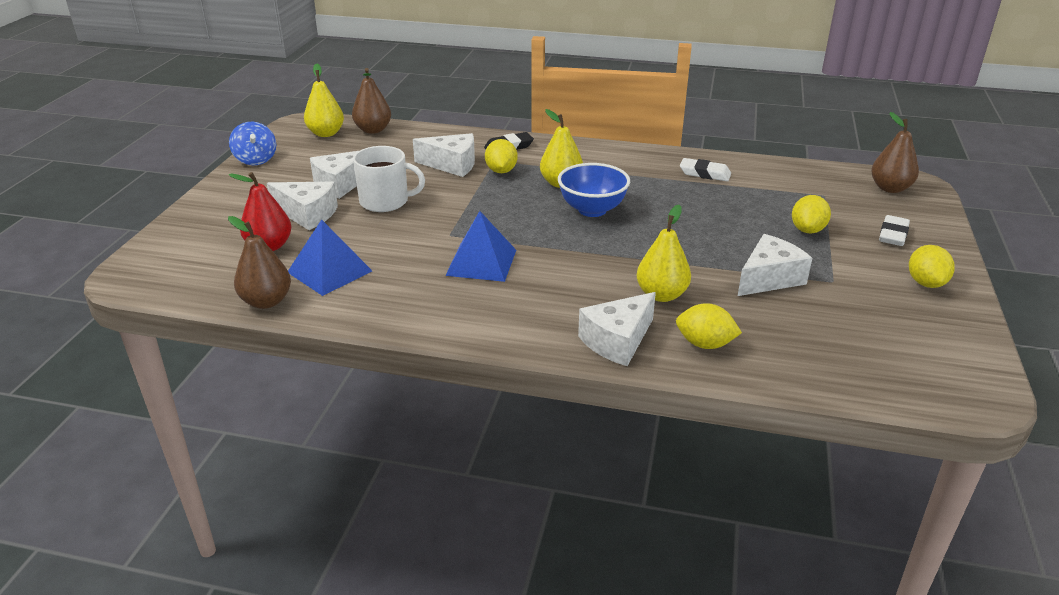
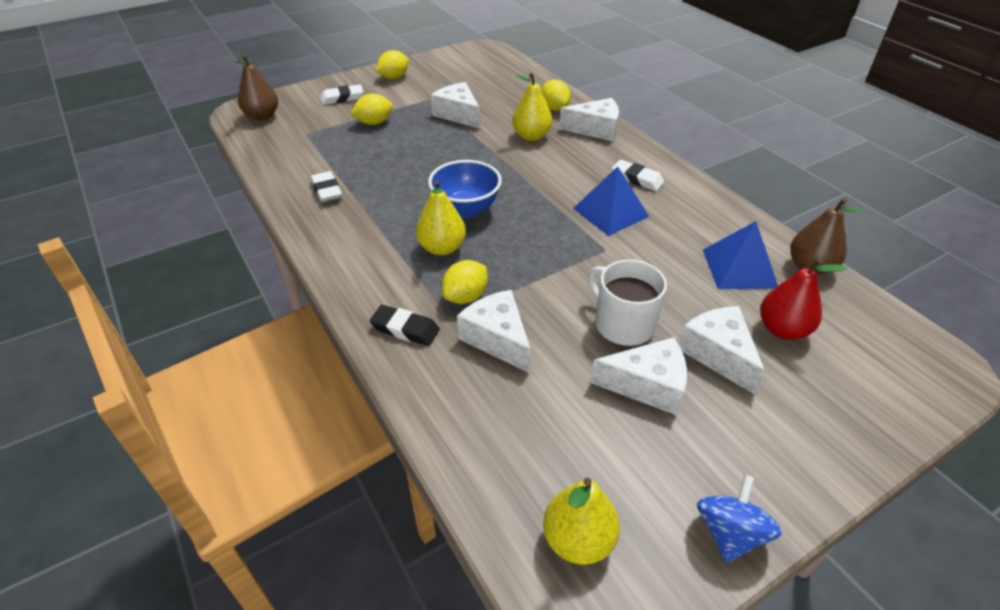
camera: 135 degrees left, 10 degrees up
brown pear [352,68,391,134] -> none
white cheese [738,234,812,296] -> white cheese turned 45 degrees clockwise [431,82,480,129]
none -> white eraser [612,160,664,191]

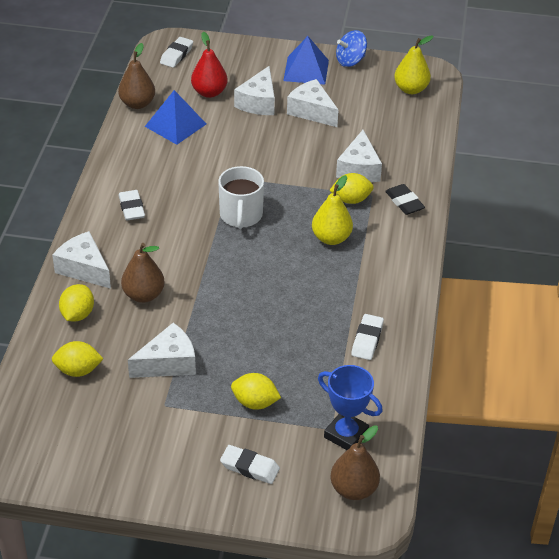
camera: 140 degrees left, 0 degrees up
yellow lemon [376,50,409,79] -> yellow lemon moved to [52,341,103,377]
blue bowl [428,160,502,218] -> none
white cheese [431,82,480,129] -> white cheese turned 120 degrees counterclockwise [128,323,196,378]
yellow pear [512,73,552,141] -> brown pear [121,243,165,303]
blue pyramid [573,166,649,236] -> blue pyramid moved to [283,36,329,85]
white mug [588,260,667,346] -> white mug moved to [218,166,264,229]
none -> white eraser [160,37,193,68]
none -> blue trophy [318,365,383,450]

